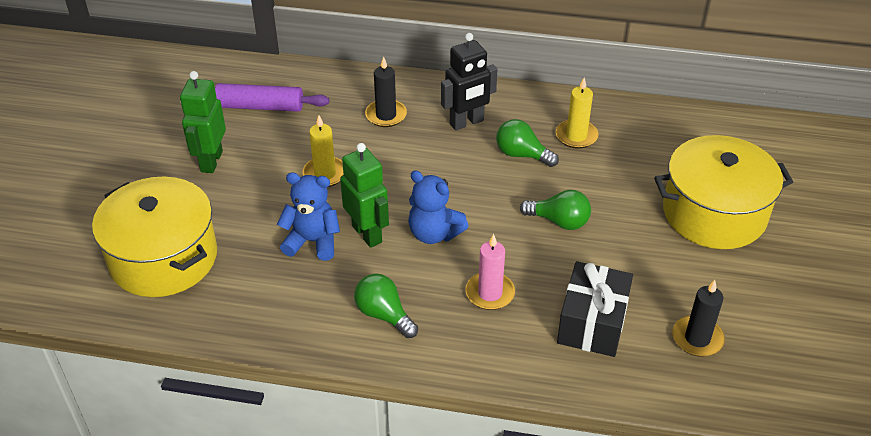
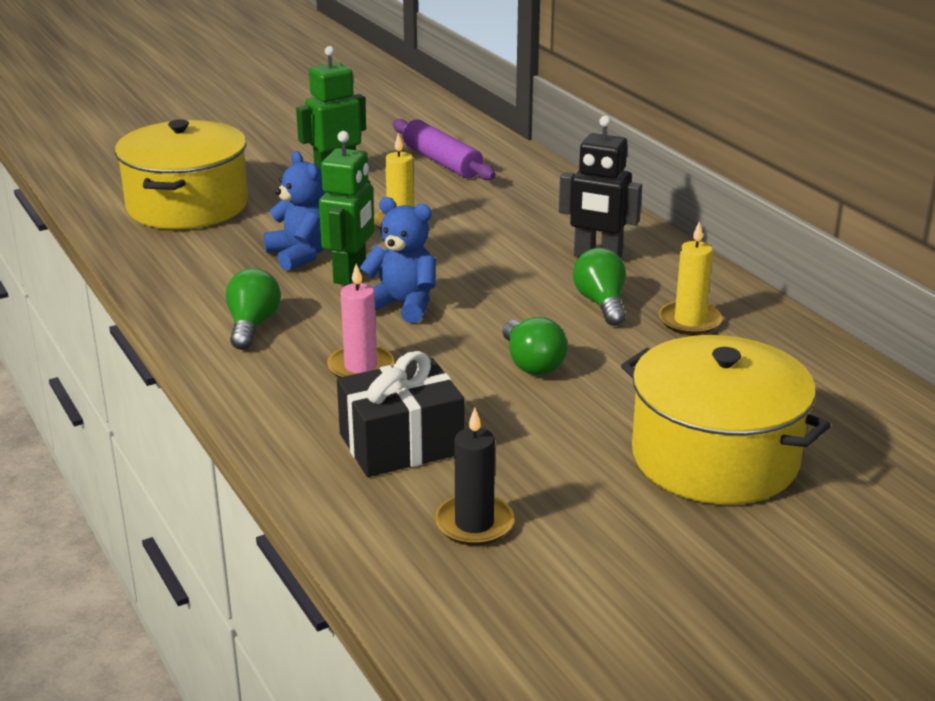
camera: 50 degrees right, 15 degrees down
black candle [365,56,407,127] -> none
blue teddy bear [408,170,469,244] -> blue teddy bear turned 120 degrees clockwise [359,197,436,323]

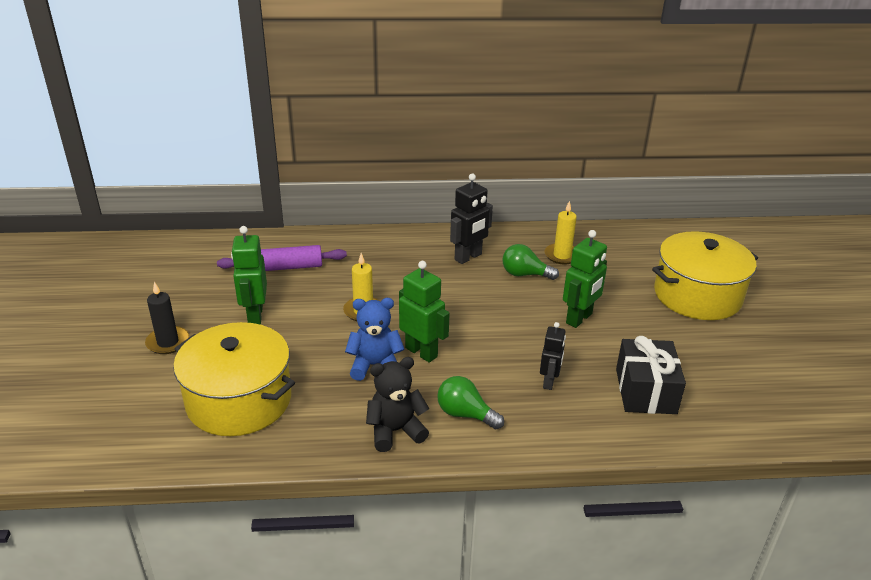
camera: 65 degrees left, 5 degrees up
pink candle [327,264,394,378] -> black robot [540,322,566,390]
blue teddy bear [359,197,436,323] -> none
black candle [435,408,514,546] -> black candle moved to [145,282,189,354]
green light bulb [502,317,568,375] -> green robot [563,230,607,328]
none -> black teddy bear [366,357,429,452]

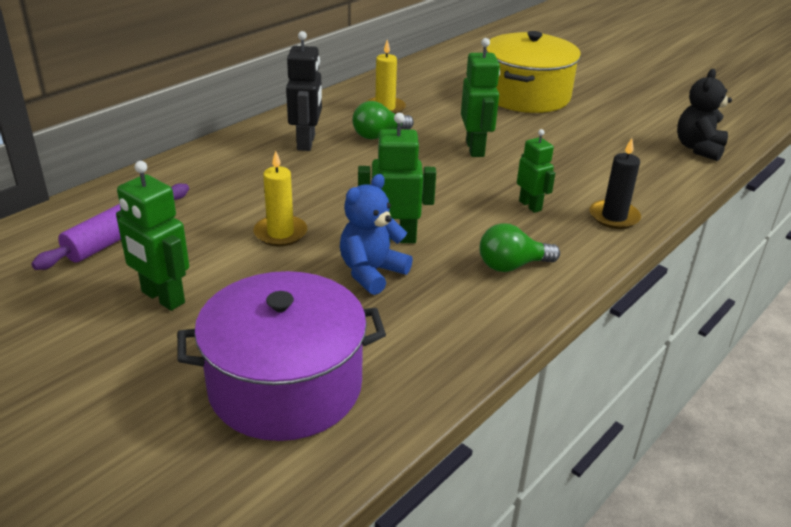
camera: 45 degrees left, 0 degrees up
black candle [145,282,189,354] -> black candle moved to [590,138,641,229]
yellow pot [173,322,295,436] -> purple pot [177,271,386,441]
black teddy bear [366,357,429,452] -> black teddy bear moved to [677,69,732,161]
black robot [540,322,566,390] -> green robot [517,129,555,213]
black gift [616,336,686,414] -> none

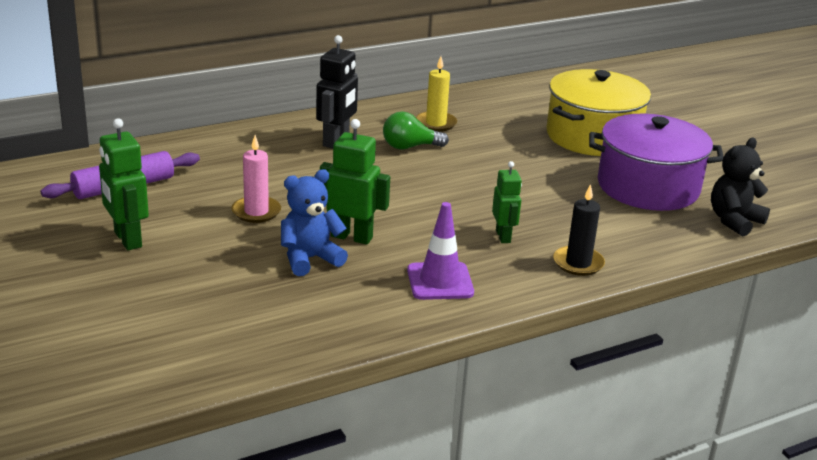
camera: 20 degrees right, 5 degrees down
purple pot [177,271,386,441] -> purple pot moved to [589,114,724,211]
yellow candle [253,151,307,247] -> pink candle [232,135,281,223]
green robot [461,38,500,157] -> none
green light bulb [479,223,560,272] -> purple traffic cone [407,202,474,300]

